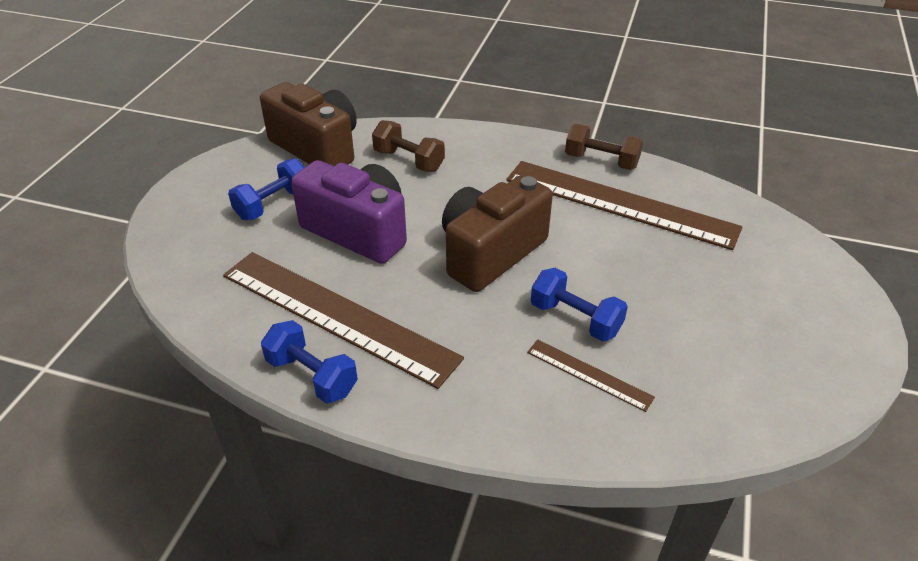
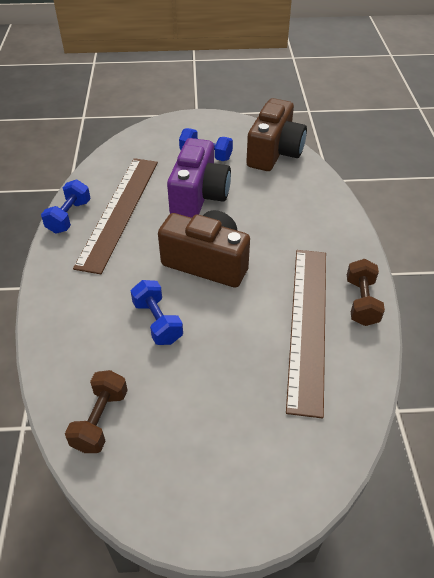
camera: 70 degrees right, 5 degrees up
brown dumbbell [372,120,445,172] -> brown dumbbell moved to [65,370,128,453]
brown ruler [527,339,655,412] -> none
blue dumbbell [531,268,628,342] -> blue dumbbell turned 45 degrees counterclockwise [131,280,183,345]

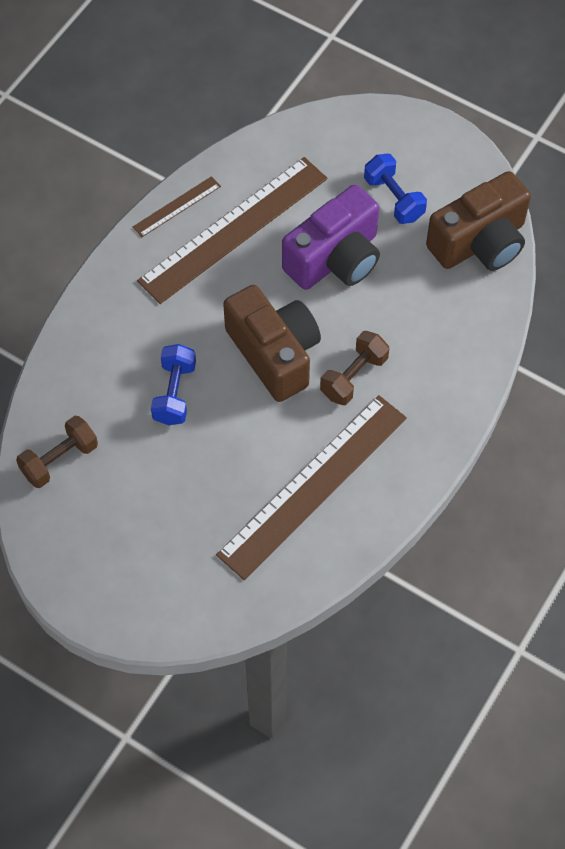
camera: 35 degrees right, 15 degrees up
blue dumbbell [41,180,91,234] -> brown ruler [133,176,221,237]
brown dumbbell [347,259,385,326] -> brown dumbbell moved to [320,331,389,405]

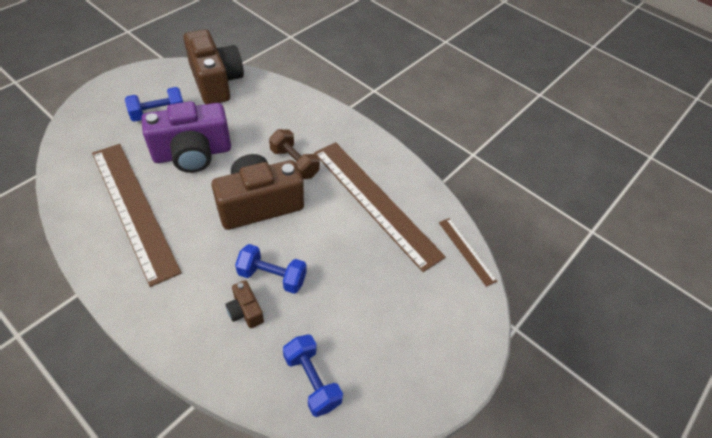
camera: 85 degrees left, 10 degrees down
brown dumbbell [16,416,98,488] -> blue dumbbell [283,334,343,417]
brown ruler [133,176,221,237] -> brown ruler moved to [439,218,497,287]
purple camera [282,185,380,290] -> purple camera turned 105 degrees clockwise [141,101,231,173]
none -> brown camera [225,280,264,328]

